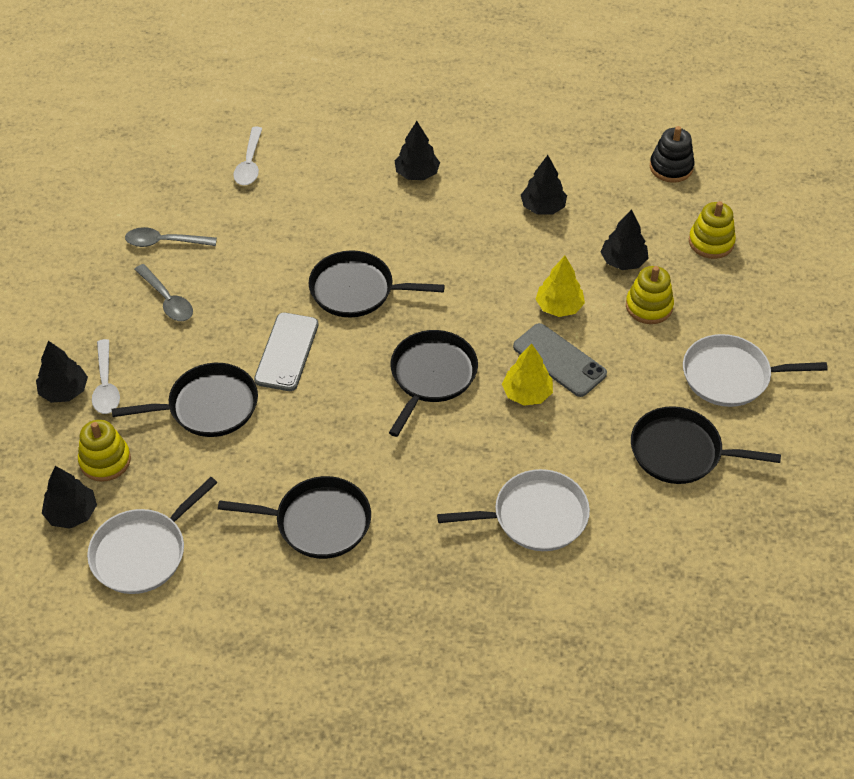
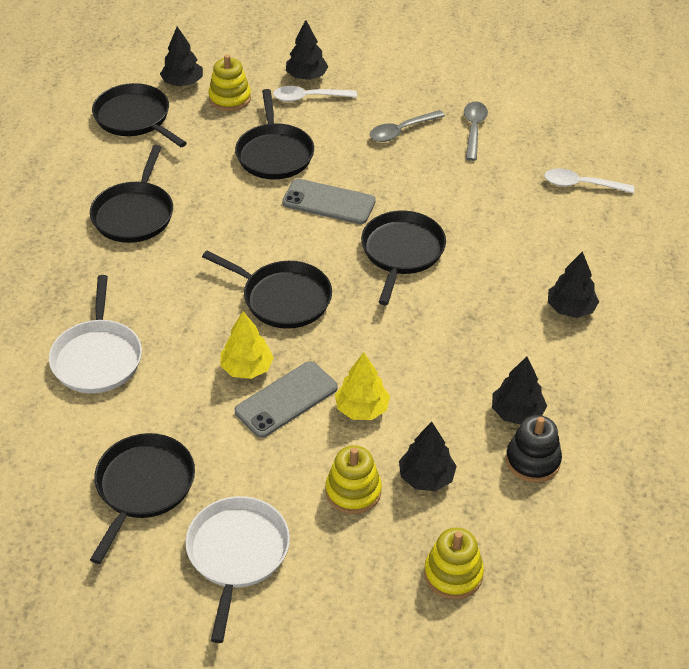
camera: 95 degrees right, 5 degrees down
white pan [87,477,218,594] -> black pan [92,83,187,147]
black stacking toy [650,126,695,183] -> black stacking toy moved to [506,415,562,482]

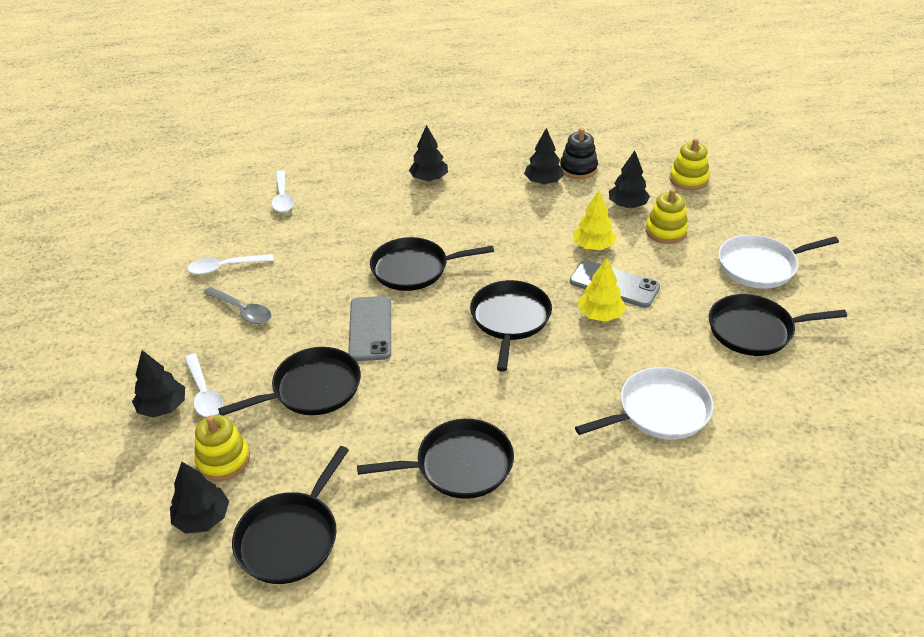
camera: 110 degrees left, 5 degrees down
grey spoon [464,101,488,161] -> white spoon [187,254,274,275]

